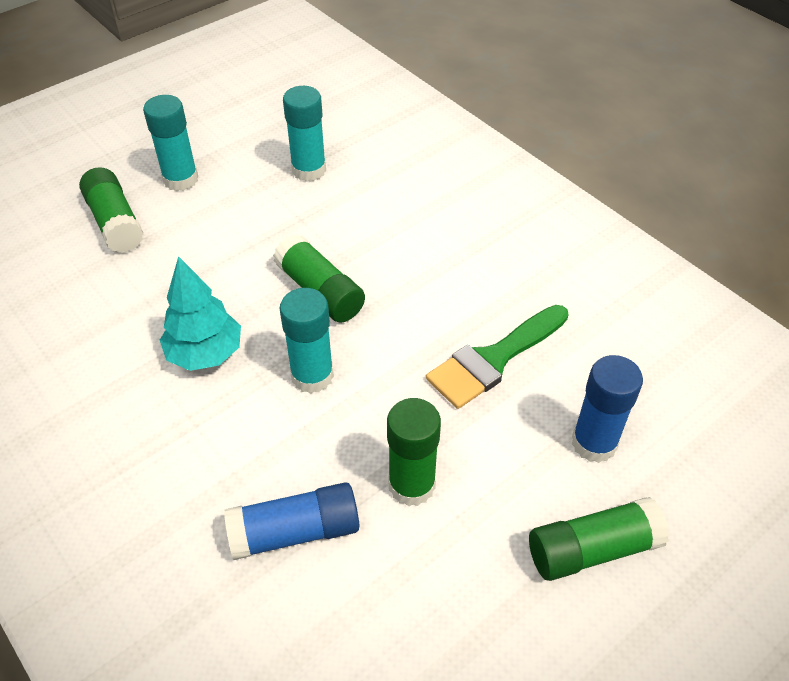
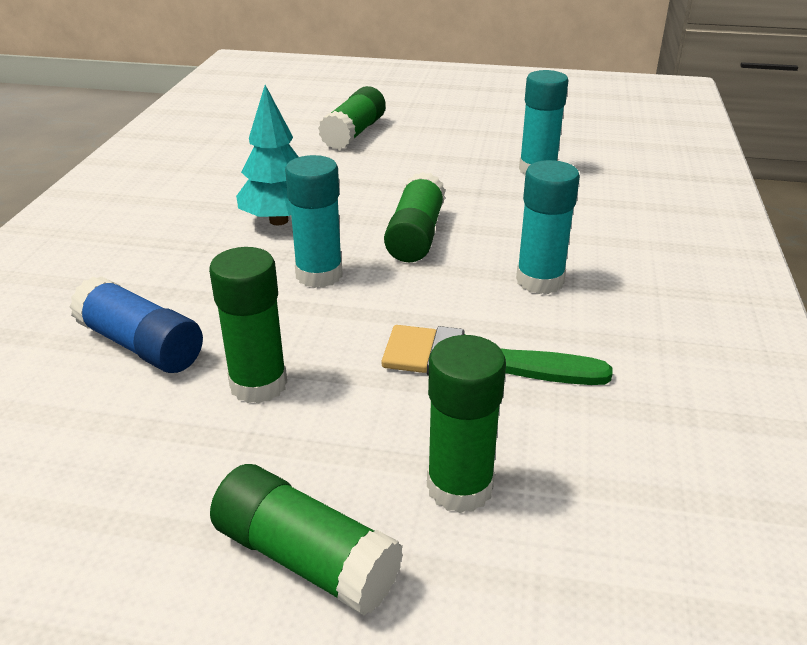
camera: 50 degrees right, 15 degrees down
turquoise glue stick [143,95,198,191] -> turquoise glue stick moved to [516,160,580,294]
blue glue stick [572,355,643,463] -> green glue stick [427,335,506,513]

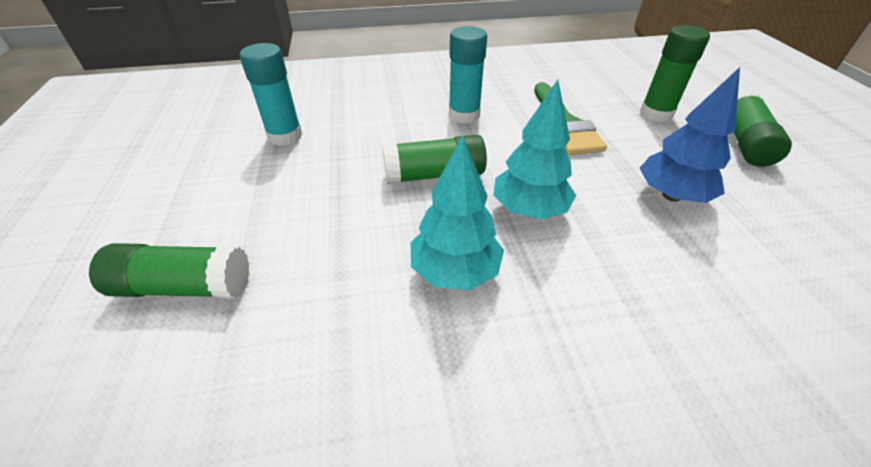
camera: 110 degrees left, 10 degrees up
blue glue stick [69,276,203,373] -> none
green glue stick [209,247,287,404] -> blue tree [640,67,740,203]
turquoise glue stick [285,155,343,288] -> turquoise tree [493,80,576,219]

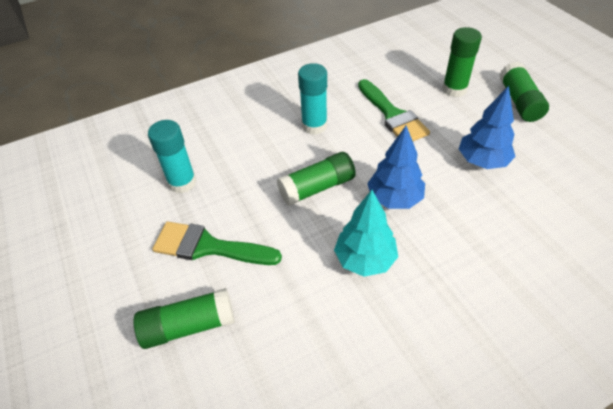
camera: 15 degrees left, 5 degrees up
turquoise tree [493,80,576,219] -> blue tree [367,126,425,209]
none -> green brush [152,222,282,265]

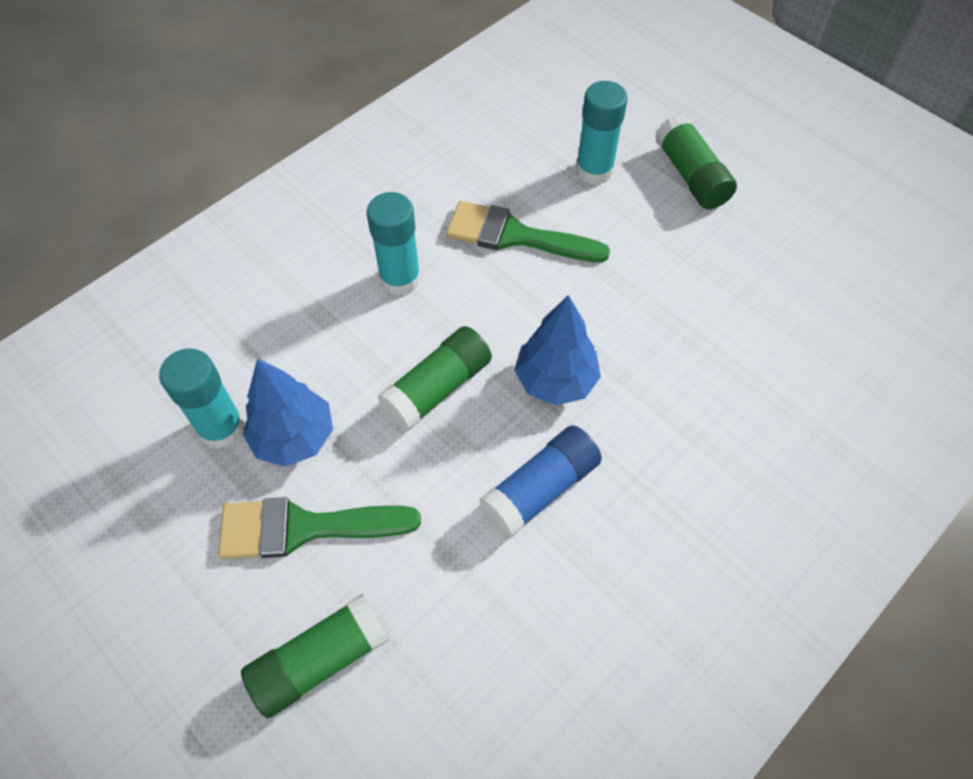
camera: 20 degrees left, 10 degrees up
turquoise tree [334,190,398,277] -> blue glue stick [479,425,602,538]
green brush [358,79,430,141] -> green brush turned 150 degrees clockwise [446,201,610,262]
green glue stick [442,27,482,97] -> turquoise glue stick [576,81,628,185]
blue tree [459,86,516,169] -> blue tree moved to [243,358,333,467]

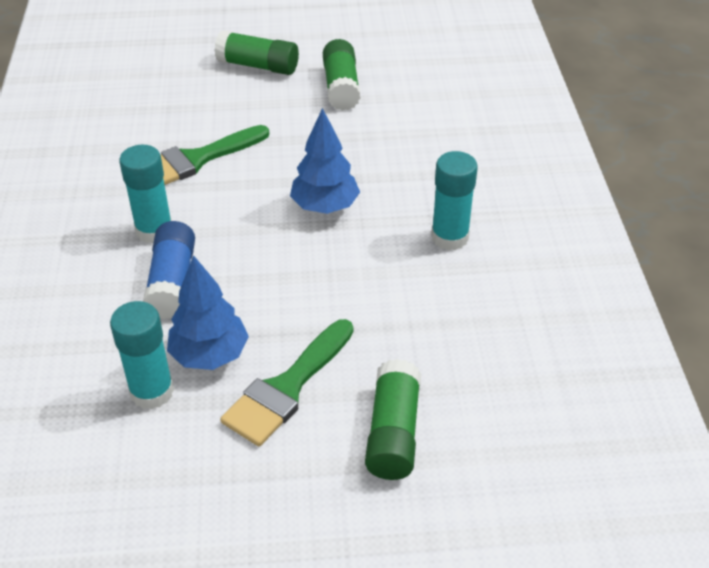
camera: 50 degrees left, 15 degrees down
green glue stick [378,326,492,431] -> green glue stick moved to [323,39,361,111]
blue glue stick [479,425,602,538] -> blue glue stick moved to [143,221,195,319]
turquoise glue stick [576,81,628,185] -> turquoise glue stick moved to [431,151,478,250]

